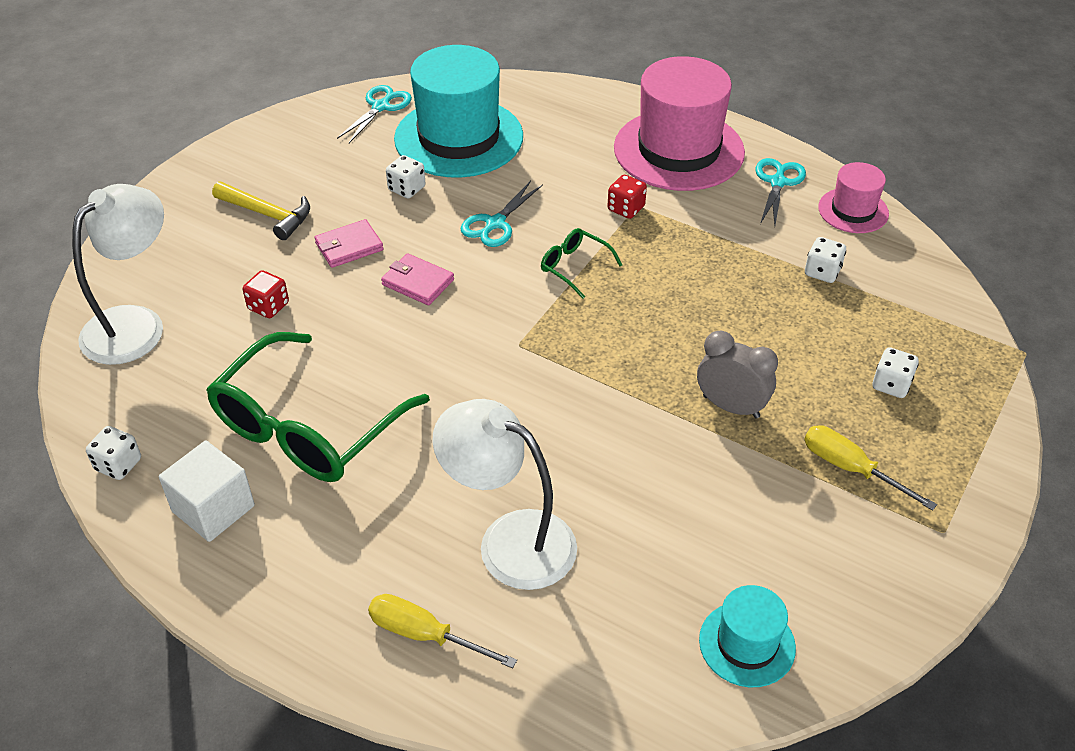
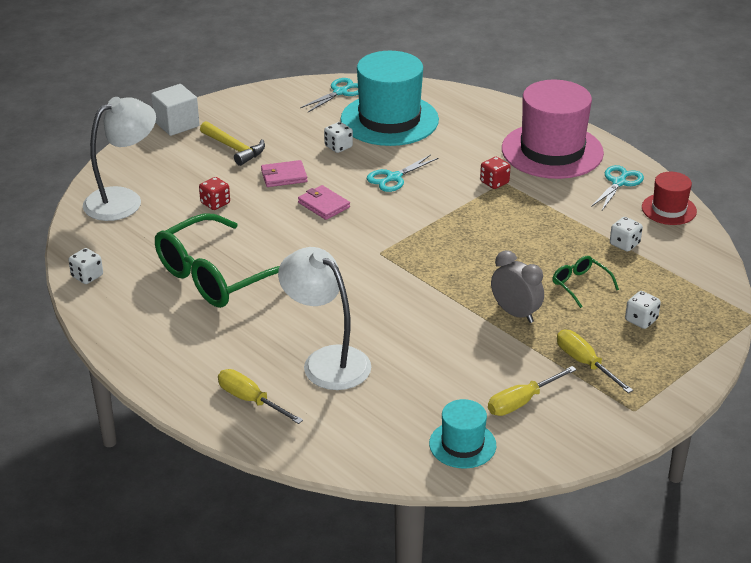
camera: 15 degrees right, 10 degrees down
white cube [159,440,255,542] -> white cube moved to [151,84,200,136]
green glasses [541,228,622,299] -> green glasses moved to [552,256,619,308]
pink hat [818,162,889,233] -> red hat [642,172,697,225]
none -> yellow screwdriver [488,366,577,416]

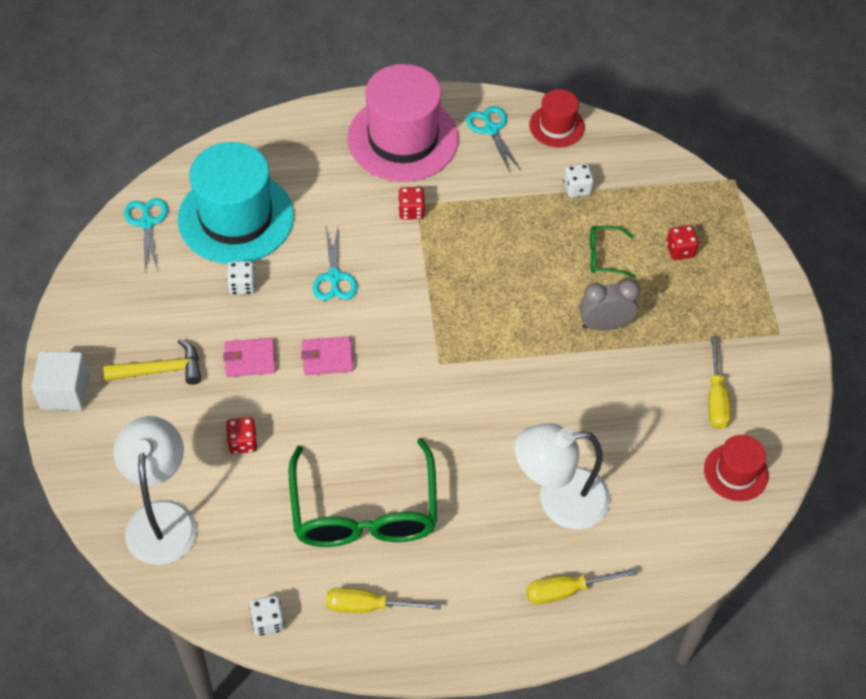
camera: 55 degrees left, 20 degrees up
pink wallet [261,160,308,187] -> pink wallet turned 60 degrees clockwise [223,338,276,377]
turquoise hat [429,399,496,468] -> red hat [704,435,769,501]
yellow screwdriver [557,330,633,393] -> yellow screwdriver moved to [326,588,441,613]
white dice [625,291,661,329] -> red dice [666,225,699,260]

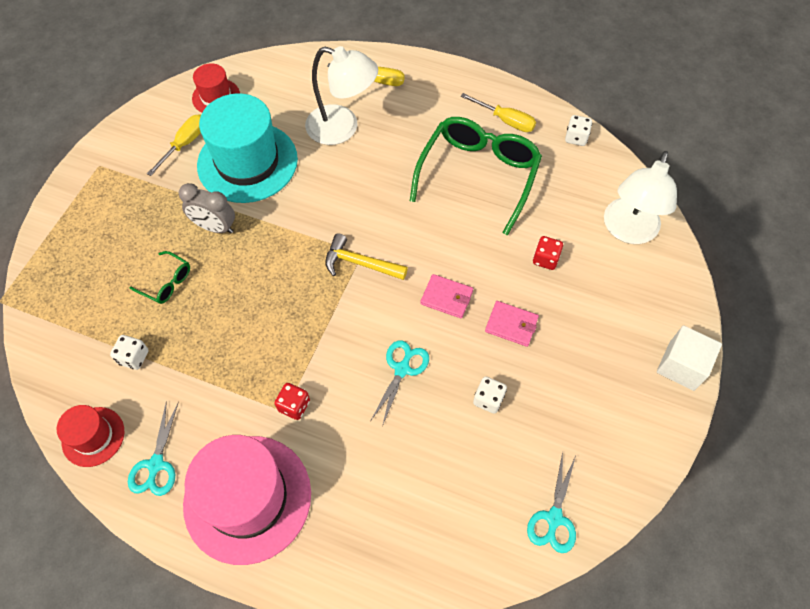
camera: 150 degrees left, 5 degrees up
yellow hammer [103,339,201,385] -> yellow hammer moved to [325,233,408,280]
turquoise hat [178,142,294,264] -> turquoise hat moved to [197,93,298,203]
red dice [666,225,699,260] -> none

